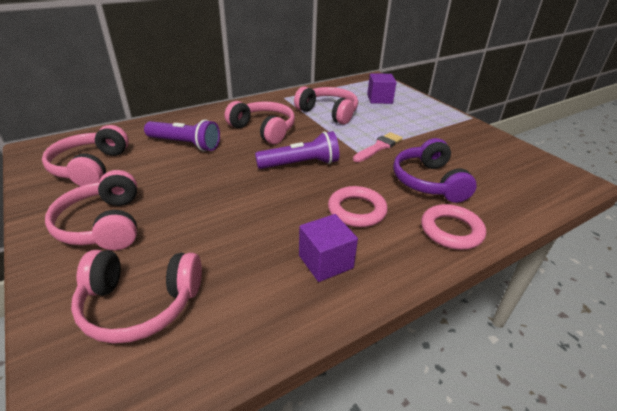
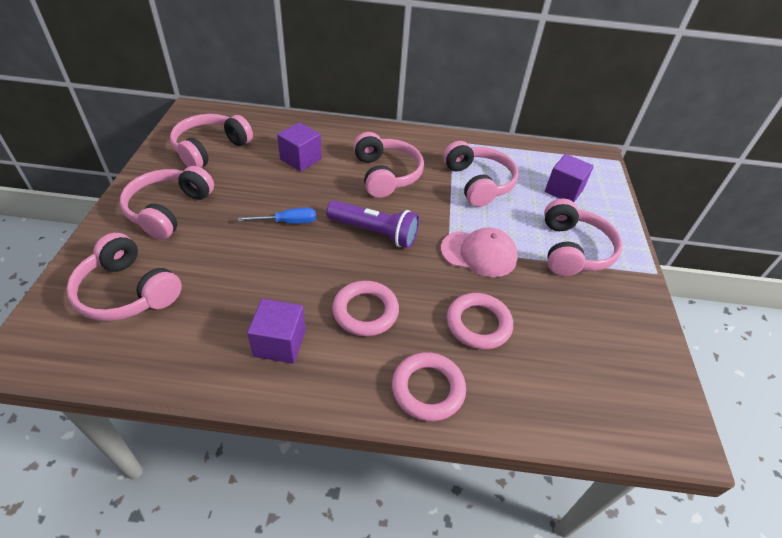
camera: 35 degrees right, 10 degrees up
purple flashlight [144,119,220,151] -> purple cube [277,122,322,172]
pink brush [353,132,403,162] -> pink cap [441,227,518,277]
purple headphones [393,138,477,203] -> pink ring [447,293,513,350]
none -> blue screwdriver [238,208,316,224]
none -> pink headphones [544,198,622,276]

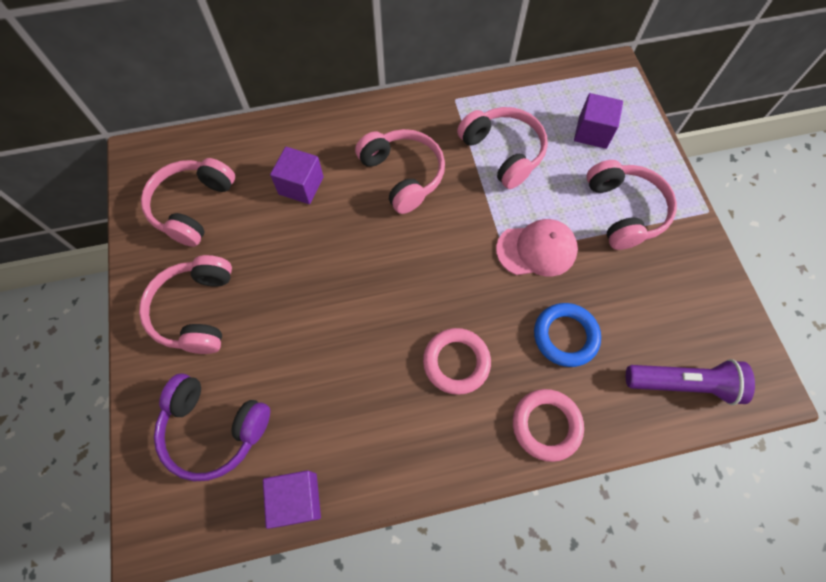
camera: 15 degrees left, 20 degrees up
pink headphones [66,233,182,321] -> purple headphones [154,373,270,481]
blue screwdriver [238,208,316,224] -> none
purple cube [247,299,306,364] -> purple cube moved to [263,470,321,529]
purple flashlight [326,200,419,248] -> purple flashlight moved to [626,359,755,405]
pink ring [447,293,513,350] -> blue ring [534,303,601,367]

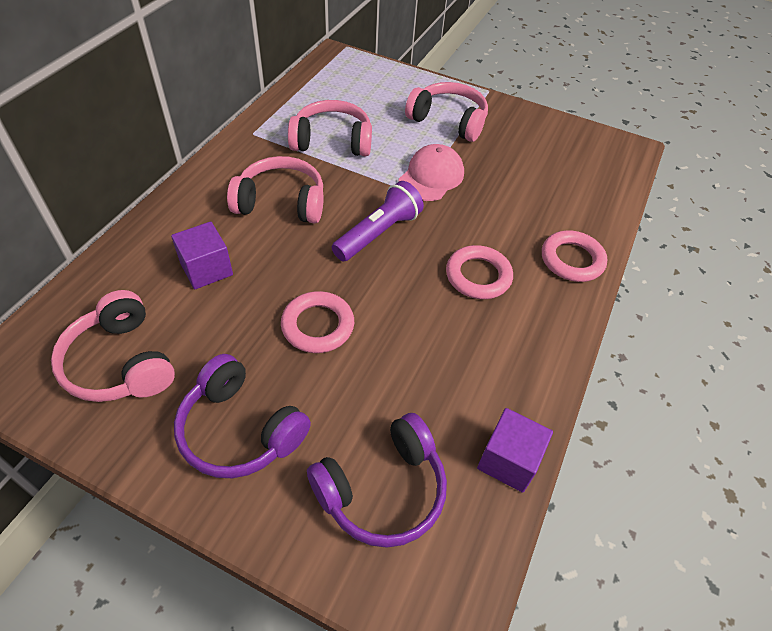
camera: 55 degrees left, 15 degrees down
pink headphones [139,255,232,354] -> purple headphones [174,354,311,478]
blue ring [534,303,601,367] -> none
purple cube [574,93,623,149] -> none
purple flashlight [626,359,755,405] -> purple flashlight moved to [332,181,424,262]
none -> pink ring [281,291,354,353]

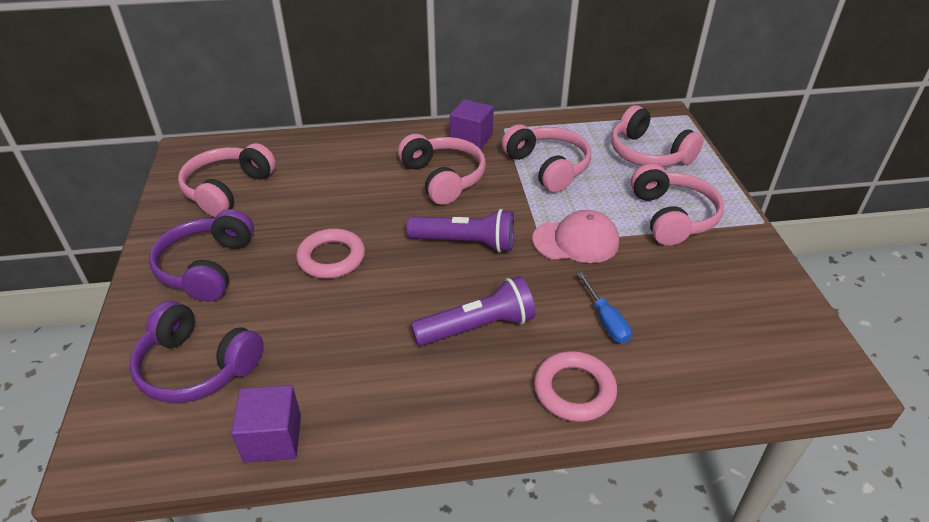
camera: 60 degrees right, 10 degrees down
purple cube [171,222,233,289] -> purple cube moved to [450,99,494,149]
pink ring [446,245,513,299] -> purple flashlight [411,276,535,346]
none -> blue screwdriver [577,272,632,344]
none -> pink headphones [611,105,703,167]

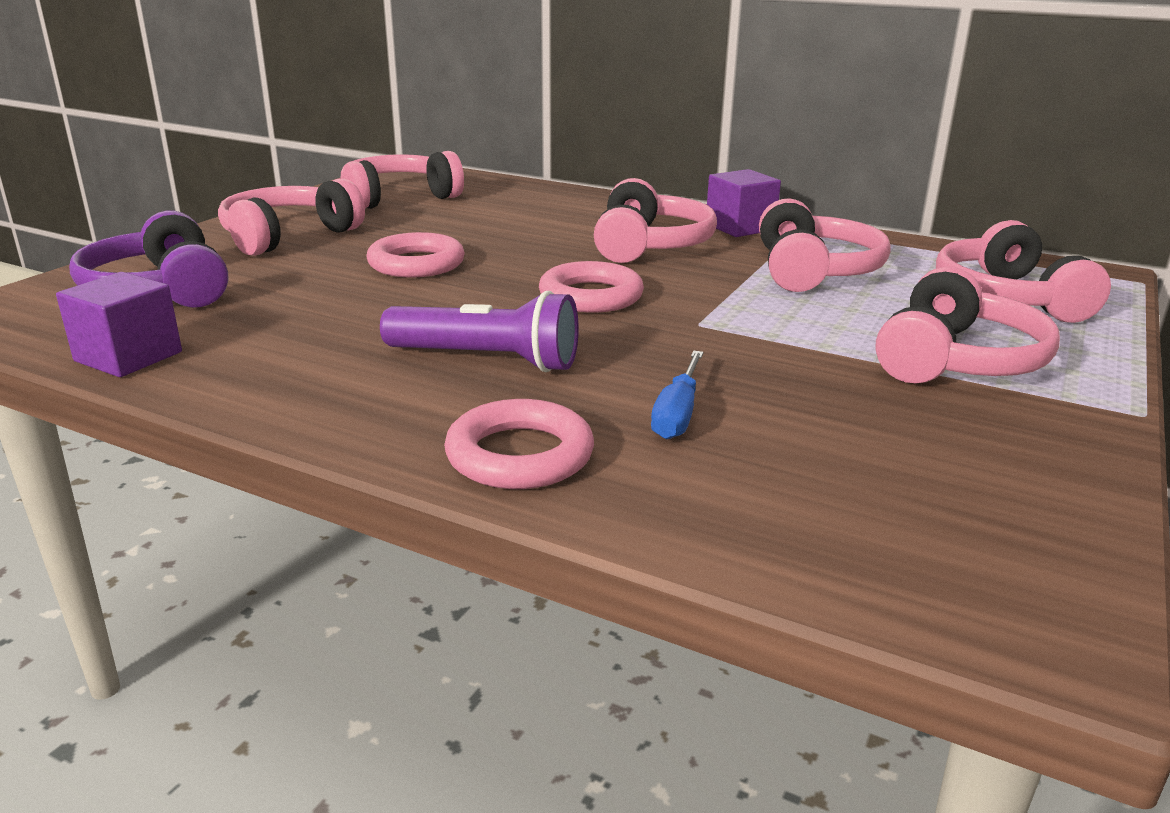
camera: 35 degrees right, 15 degrees down
purple headphones [149,209,254,302] -> pink headphones [218,178,365,256]
purple flashlight [406,209,514,253] -> pink ring [539,261,644,313]
pink cap [532,210,619,263] -> none

